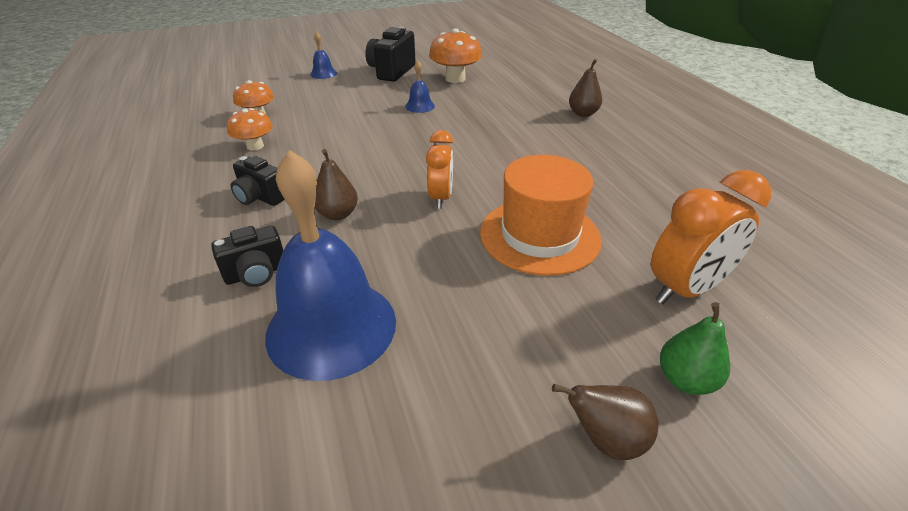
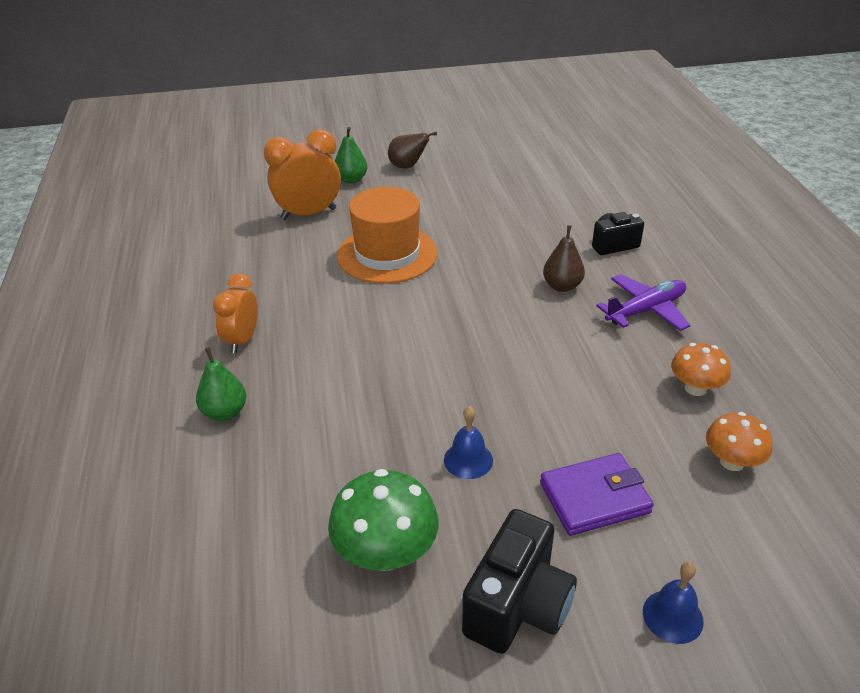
camera: 170 degrees left, 0 degrees up
black camera [231,156,285,206] -> purple plane [596,274,690,331]
blue bell [265,150,396,381] -> none
orange clock [426,130,453,209] -> orange clock moved to [213,273,258,353]
orange mushroom [429,28,482,83] -> green mushroom [328,469,439,571]
brown pear [569,59,602,117] -> green pear [196,347,246,421]
none -> purple wallet [540,453,654,536]

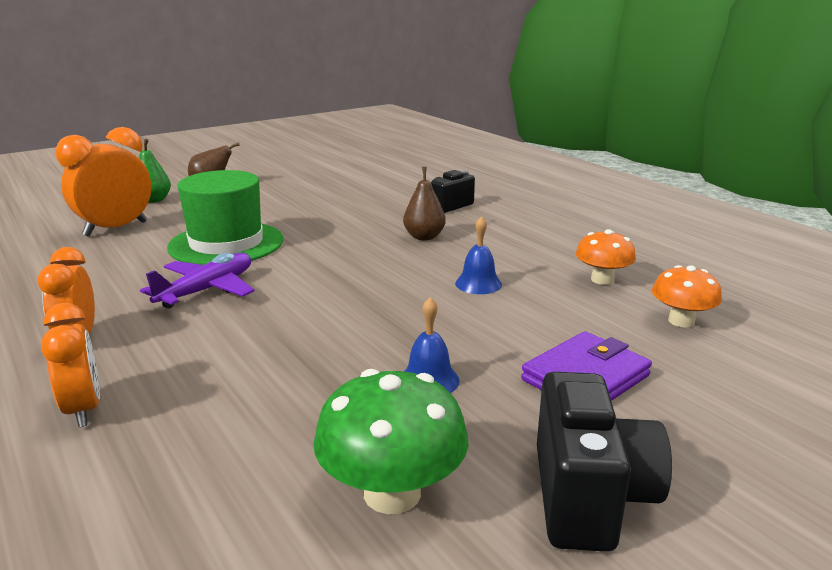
camera: 25 degrees left, 15 degrees down
green pear [196,347,246,421] -> orange clock [41,303,100,427]
orange hat [337,187,438,283] -> green hat [167,170,283,265]
purple plane [596,274,690,331] -> purple plane moved to [140,253,254,309]
blue bell [643,562,704,644] -> blue bell moved to [455,216,502,294]

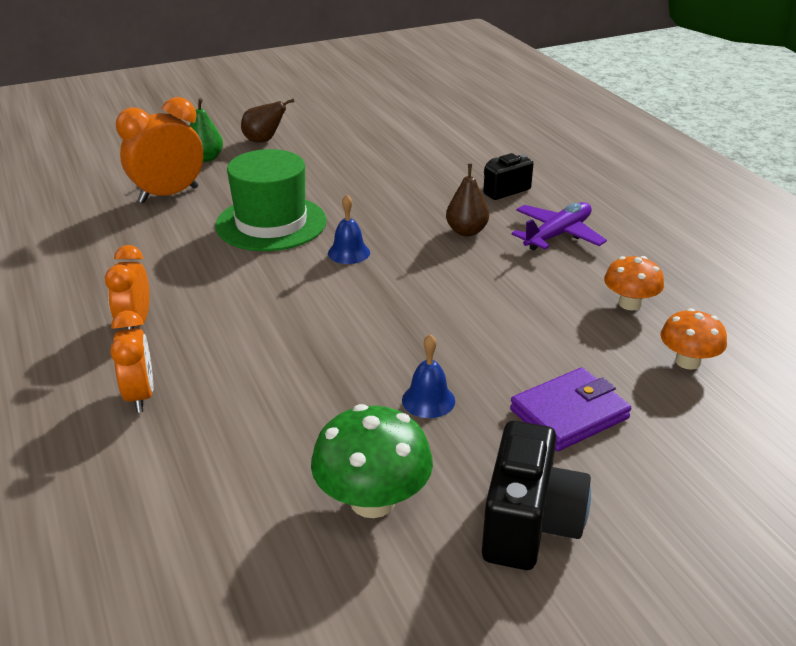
camera: 10 degrees right, 10 degrees up
purple plane [140,253,254,309] -> purple plane moved to [512,202,607,250]
blue bell [455,216,502,294] -> blue bell moved to [328,195,370,264]

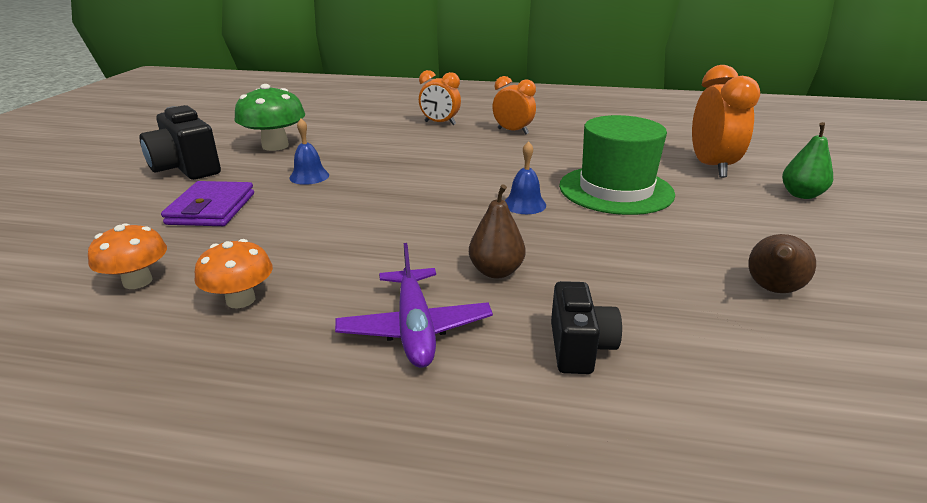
camera: 125 degrees right, 5 degrees down
brown pear [241,98,295,143] -> brown pear moved to [748,234,816,293]

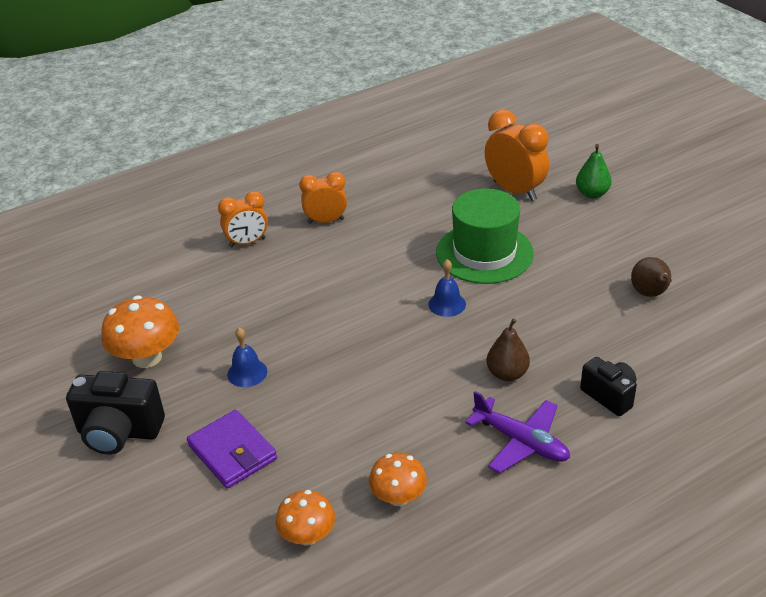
camera: 40 degrees left, 10 degrees up
green mushroom [234,84,305,151] -> orange mushroom [101,295,179,368]

